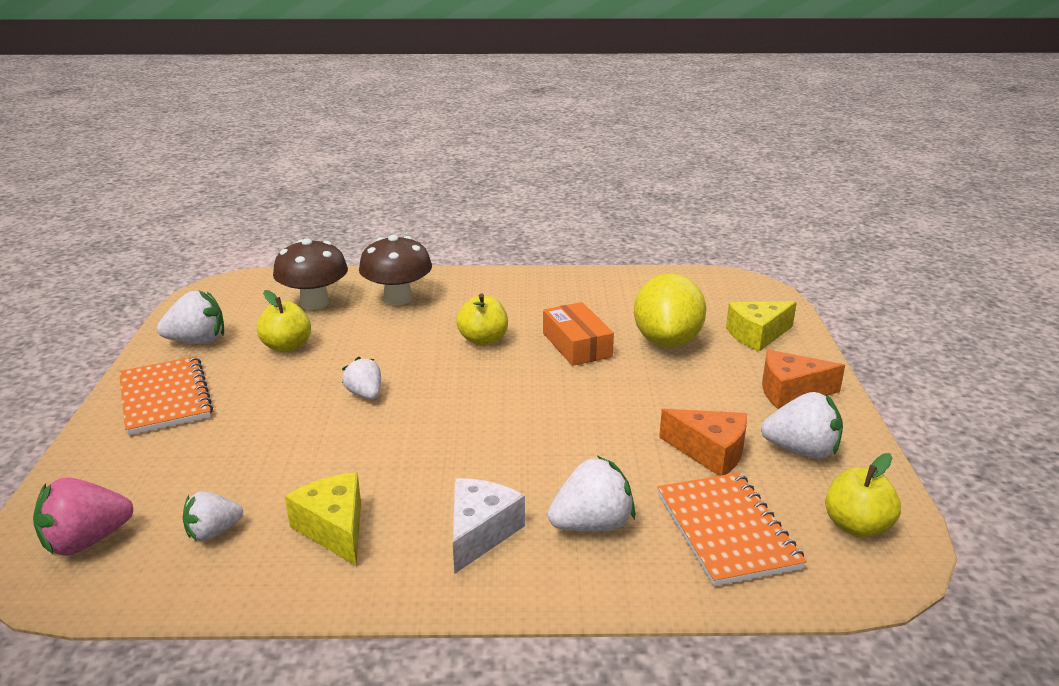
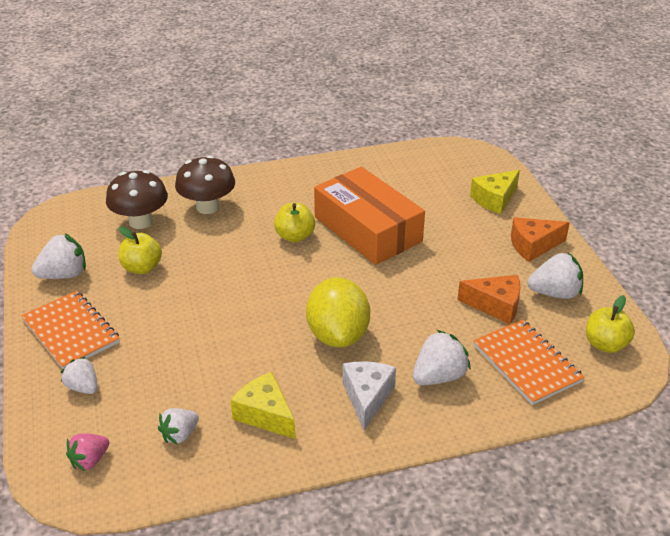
camera: 15 degrees left, 10 degrees up
pink strawberry [33,477,133,556] -> pink strawberry [66,433,109,471], size x0.66
white strawberry [342,356,381,399] -> white strawberry moved to [61,357,98,394]
orange box [543,302,614,366] -> orange box [314,167,425,265], size x1.78
yellow lemon [634,273,706,348] -> yellow lemon moved to [306,277,370,348]

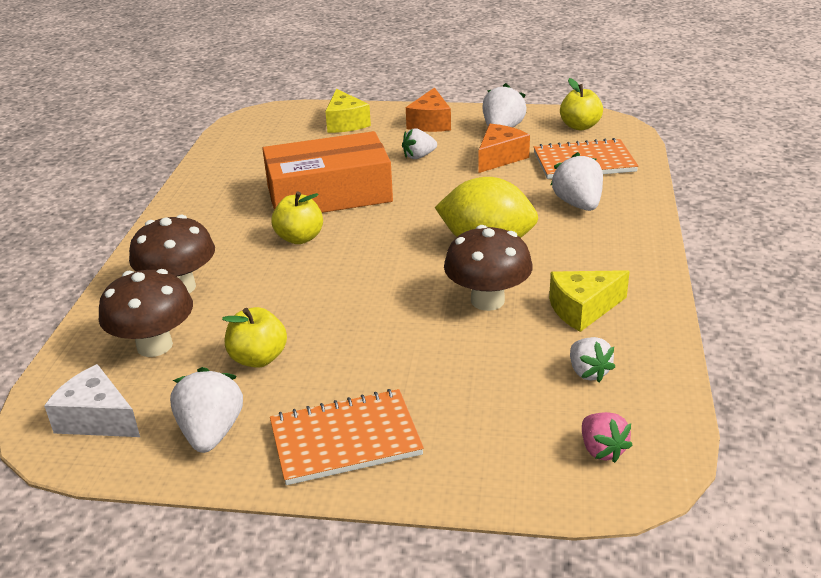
camera: 65 degrees left, 5 degrees down
white strawberry [61,357,98,394] -> white strawberry moved to [402,128,437,159]
white cheese [343,361,396,431] -> white cheese moved to [44,364,140,437]
none -> brown mushroom [444,225,532,311]

